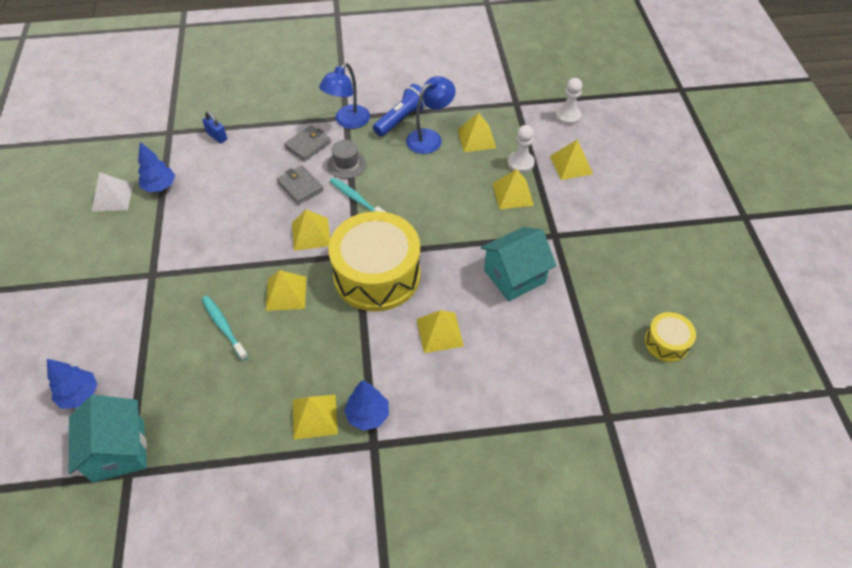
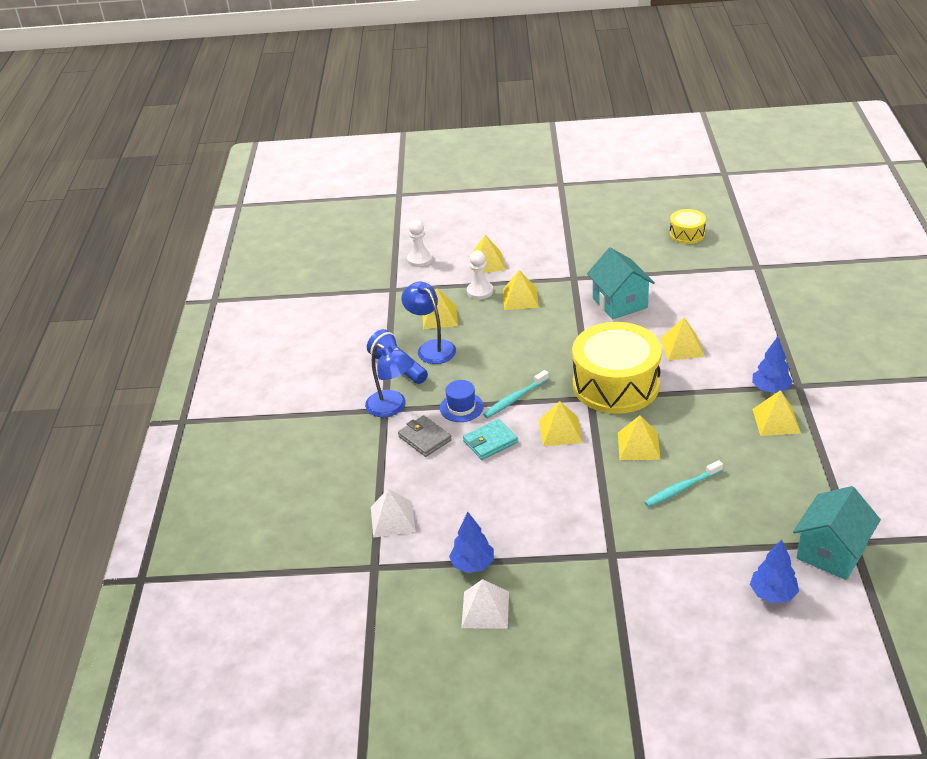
camera: 80 degrees left, 15 degrees down
turquoise house [69,395,147,482] -> turquoise house turned 45 degrees counterclockwise [793,486,881,580]
blue padlock [202,111,227,143] -> white pyramid [371,489,416,538]
grey wallet [277,165,324,205] -> turquoise wallet [463,419,518,460]
grey hat [327,140,366,179] -> blue hat [440,380,484,422]

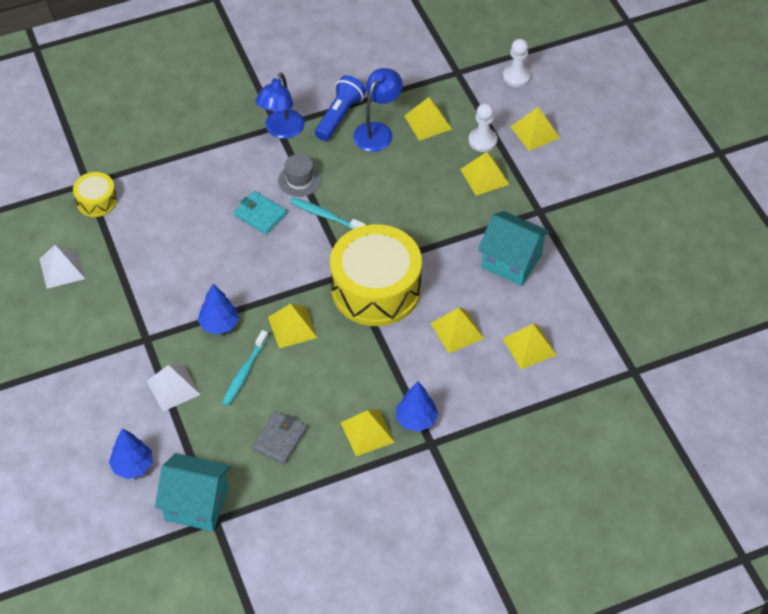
camera: 65 degrees right, 15 degrees up
white pyramid [371,489,416,538] -> white pyramid moved to [147,364,200,411]
grey wallet [398,415,452,457] -> grey wallet moved to [253,411,307,464]
blue hat [440,380,484,422] -> grey hat [278,154,321,197]
blue tree [449,512,494,573] -> blue tree moved to [198,284,239,335]
yellow pyramid [539,401,583,446] -> yellow pyramid moved to [503,324,557,369]
turquoise house [587,248,655,319] -> turquoise house turned 75 degrees clockwise [478,211,550,286]
turquoise toothbrush [644,460,723,507] -> turquoise toothbrush turned 105 degrees counterclockwise [222,330,269,406]
yellow drum [670,209,706,244] -> yellow drum moved to [73,172,117,217]

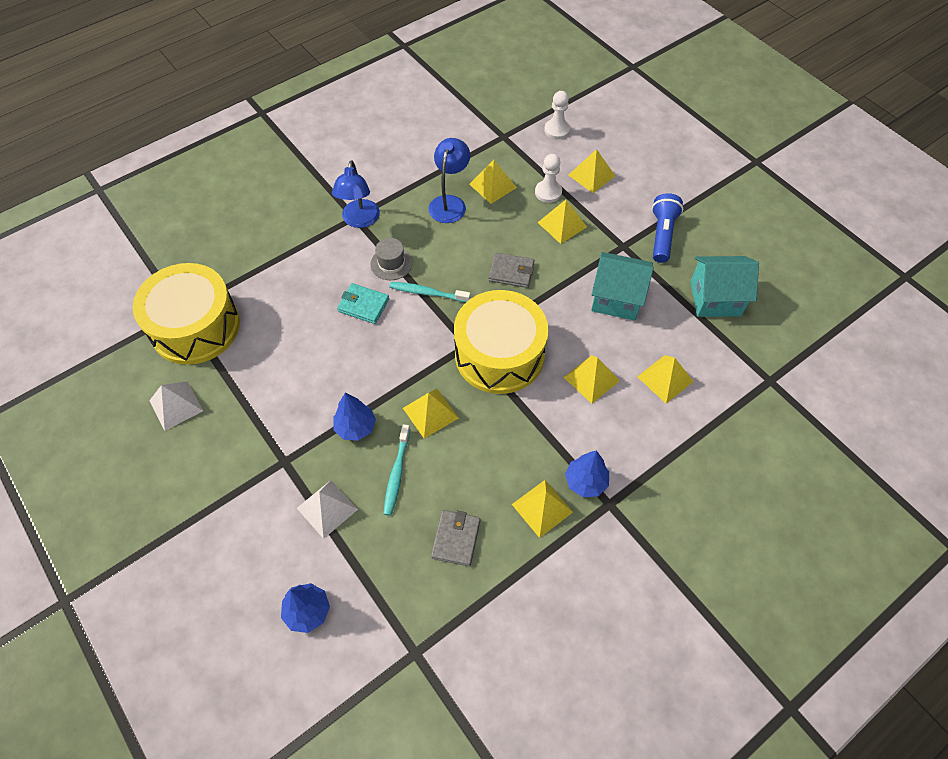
camera: 15 degrees left, 5 degrees up
yellow drum [73,172,117,217] -> yellow drum [133,263,240,365], size x2.13
turquoise house [155,453,231,532] -> turquoise house moved to [690,256,759,317]
blue flashlight [315,75,366,141] -> blue flashlight moved to [652,193,683,263]
none -> grey wallet [488,253,534,288]

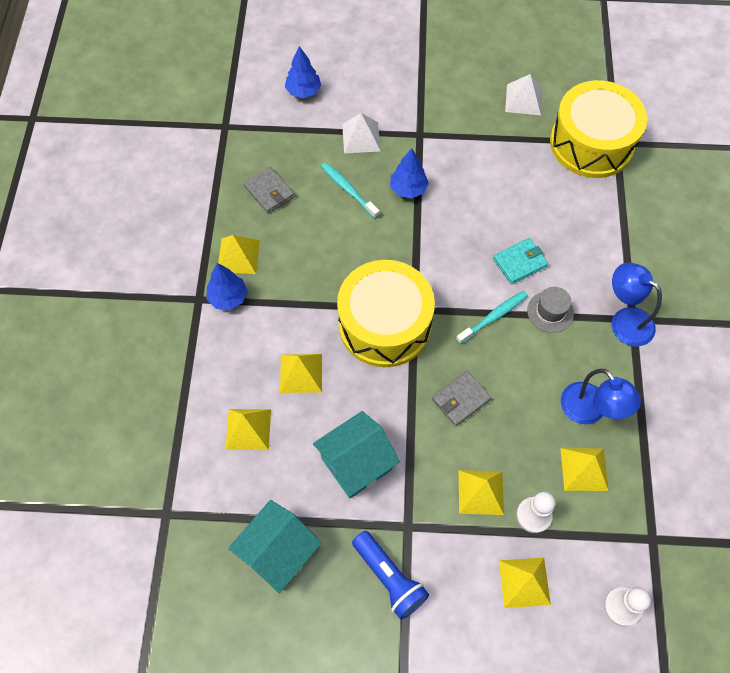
camera: 130 degrees right, 5 degrees up
yellow pyramid [403,389,459,439] -> none

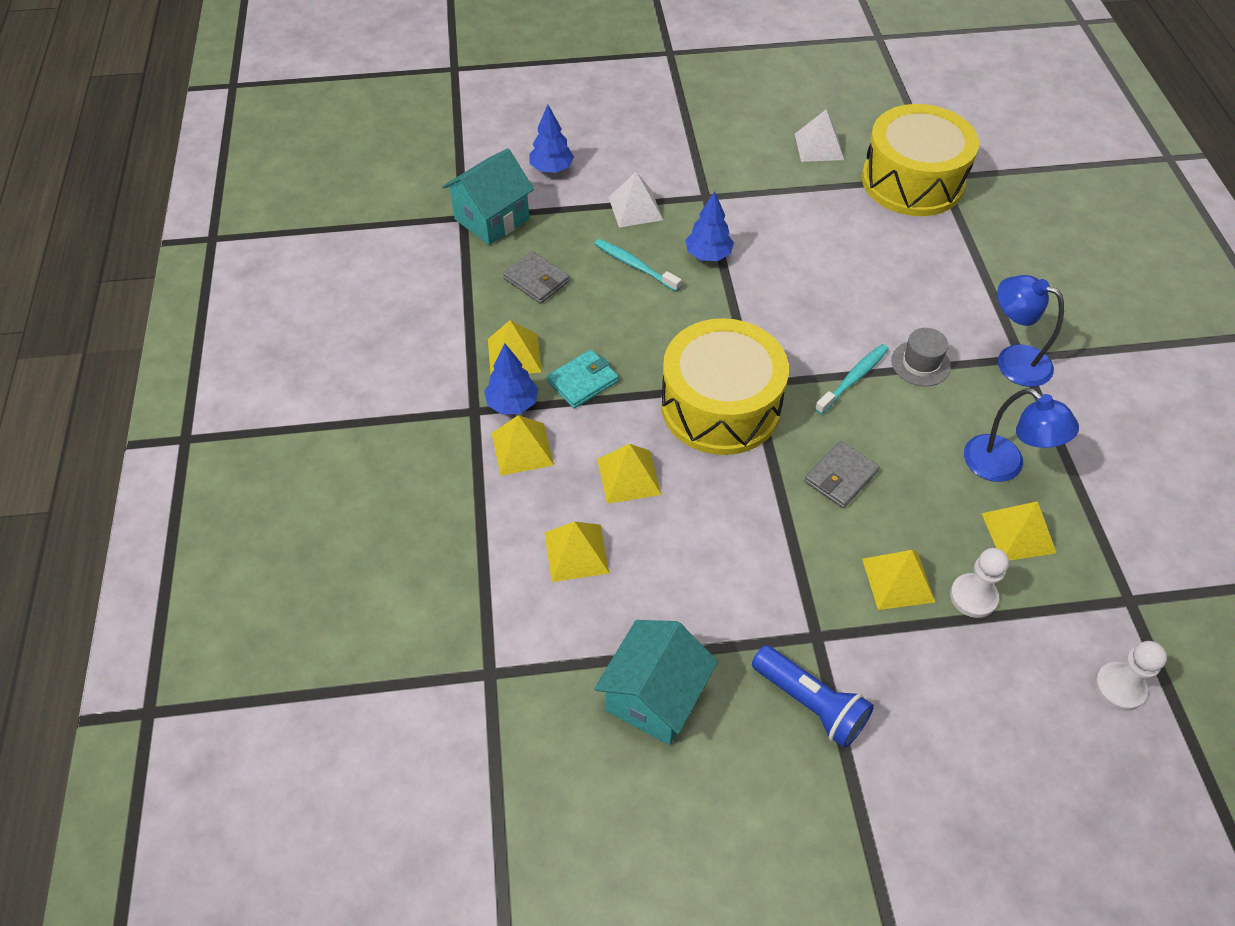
camera: 10 degrees left, 10 degrees down
turquoise house [313,411,400,498] -> turquoise house moved to [442,149,534,245]
turquoise wallet [493,238,548,284] -> turquoise wallet moved to [547,349,619,409]
yellow pyramid [499,558,551,608] -> yellow pyramid moved to [492,415,554,476]

